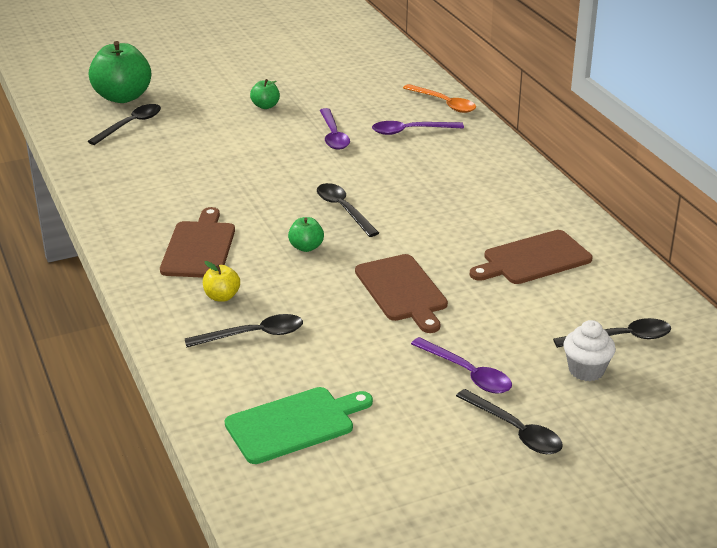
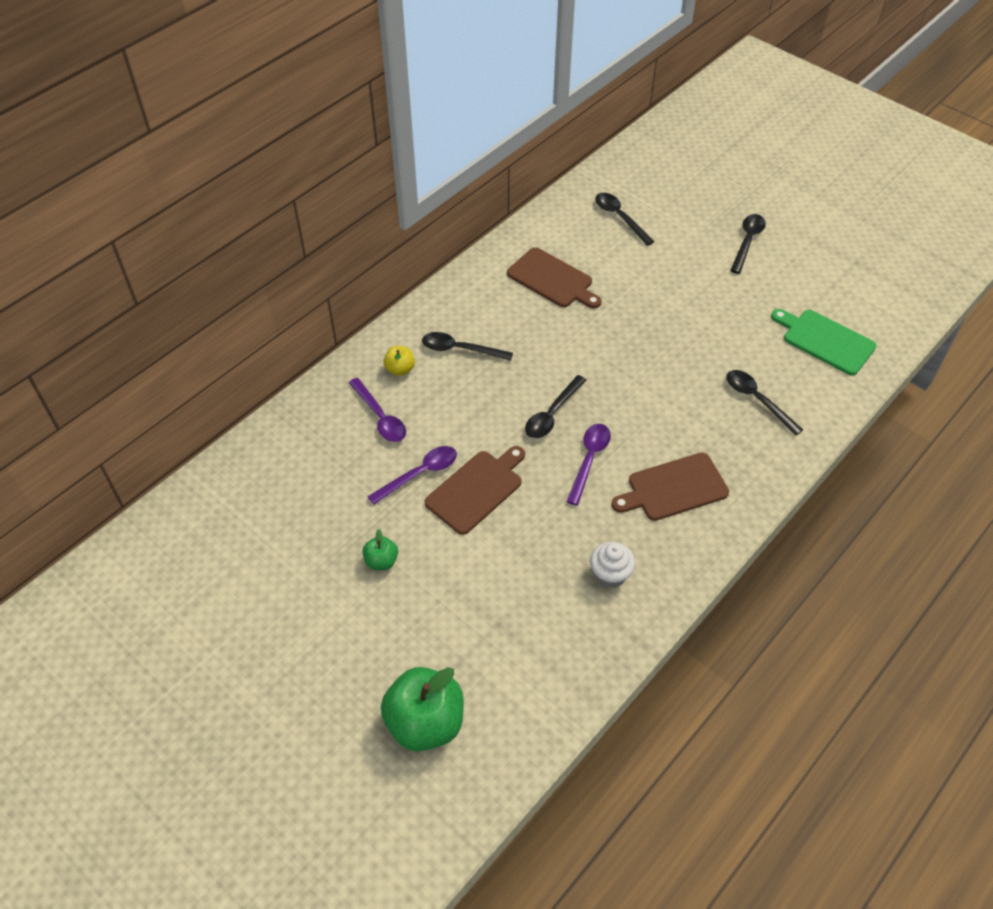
camera: 115 degrees left, 20 degrees up
black spoon [88,104,161,145] -> black spoon moved to [422,332,513,361]
yellow apple [203,261,240,302] -> yellow apple moved to [383,346,415,376]
green apple [288,217,324,252] -> none
brown cutting board [355,254,448,333] -> brown cutting board moved to [425,446,525,535]
orange spoon [403,84,476,113] -> none
purple spoon [411,337,512,394] -> purple spoon moved to [567,424,611,505]
white cupcake [563,320,616,381] -> white cupcake moved to [590,542,635,588]

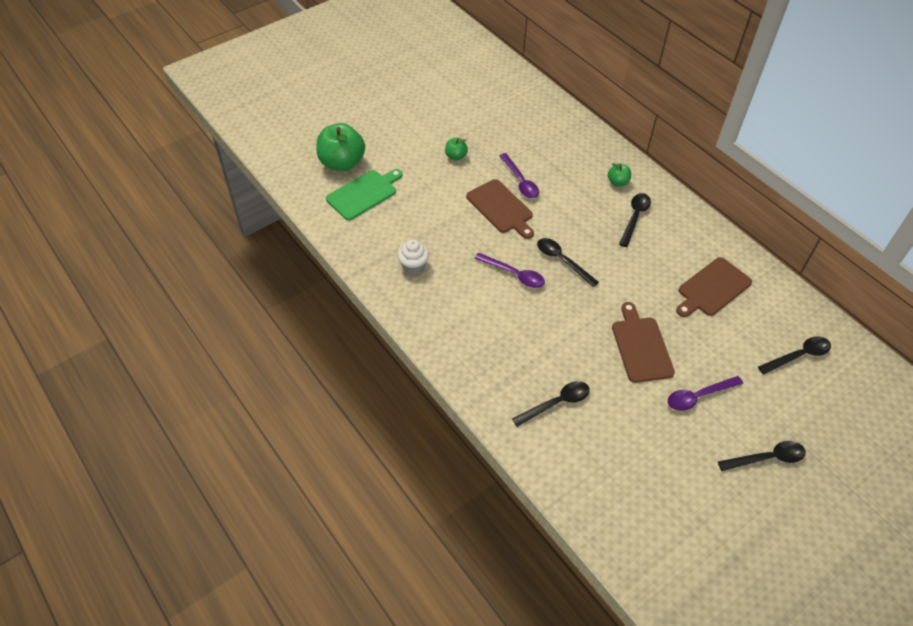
camera: 100 degrees right, 0 degrees up
purple spoon [349,378,406,442] -> purple spoon moved to [668,376,743,411]
yellow apple [383,346,415,376] -> green apple [608,163,631,186]
brown cutting board [611,453,729,521] -> brown cutting board moved to [612,302,675,383]
black spoon [730,214,766,274] -> black spoon turned 45 degrees counterclockwise [718,441,806,471]
green cutting board [771,309,876,375] -> green cutting board moved to [326,169,403,220]

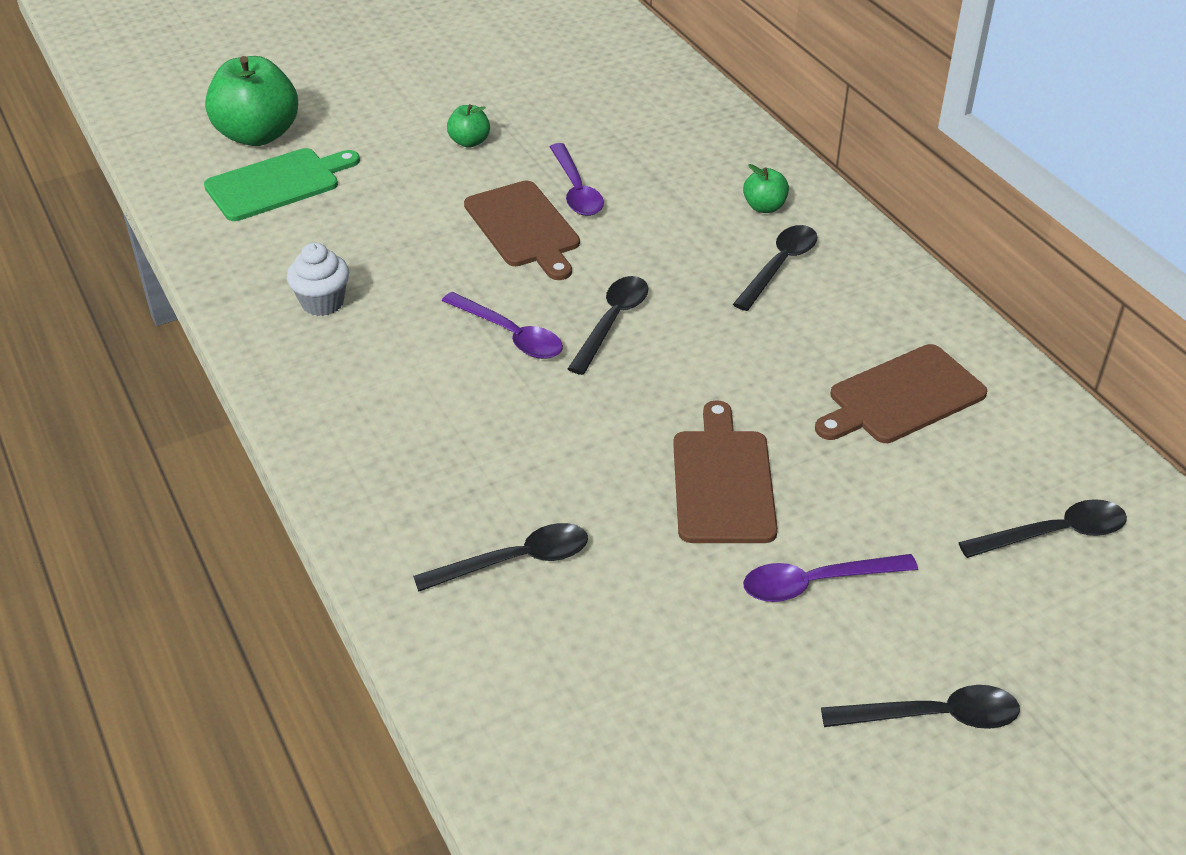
camera: 10 degrees right, 10 degrees down
black spoon [537,238,599,287] -> black spoon turned 60 degrees clockwise [568,276,648,375]

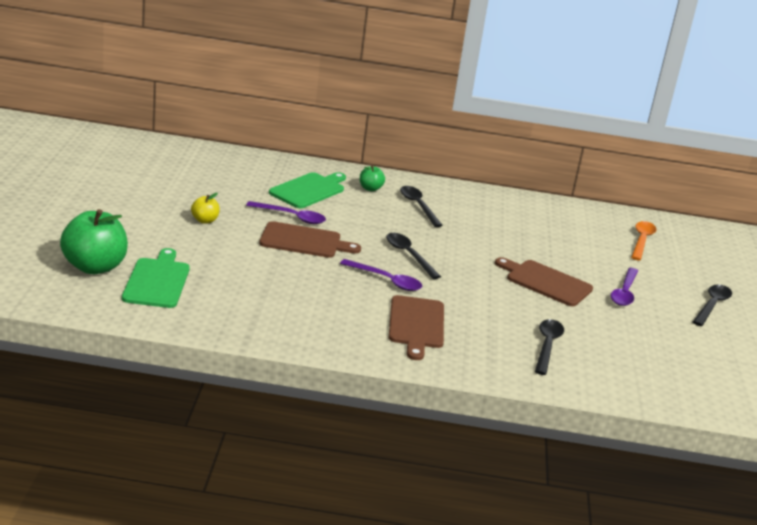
camera: 60 degrees left, 15 degrees down
white cupcake [287,243,349,316] -> none
purple spoon [442,292,563,359] -> purple spoon turned 45 degrees clockwise [340,259,422,291]
green apple [447,104,490,148] -> yellow apple [191,193,220,224]
brown cutting board [815,344,987,443] -> brown cutting board moved to [389,295,444,360]
black spoon [958,499,1127,558] -> orange spoon [631,221,656,260]
none -> green cutting board [269,172,346,208]

